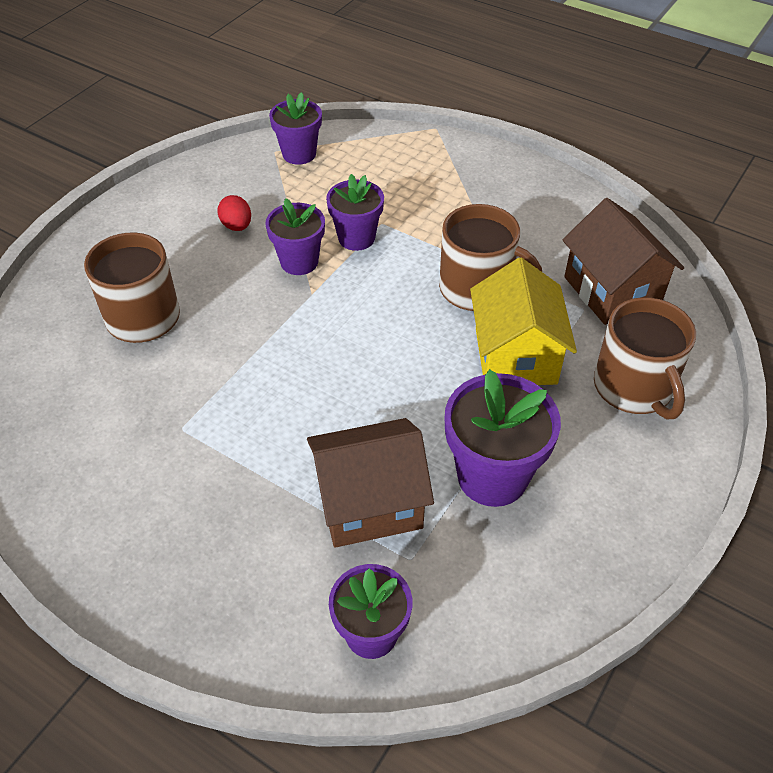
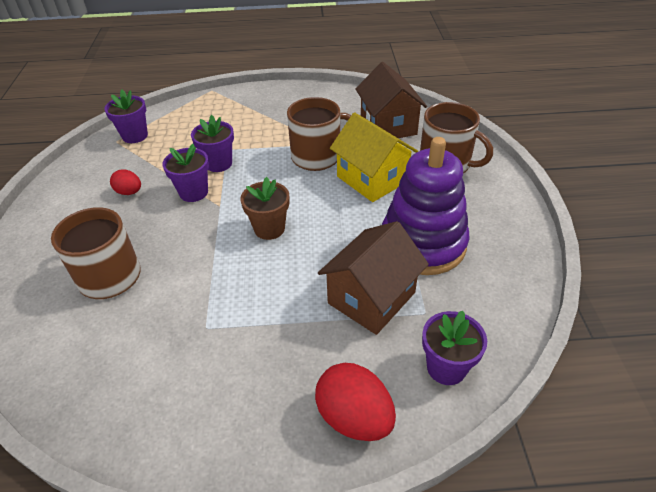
camera: 35 degrees left, 5 degrees down
purple flower pot [445,369,561,507] -> purple stacking toy [382,137,469,275]
brown house [563,198,684,325] -> brown house turned 45 degrees clockwise [355,62,427,138]
none -> brown flower pot [241,177,289,240]
none -> red egg [315,363,396,441]

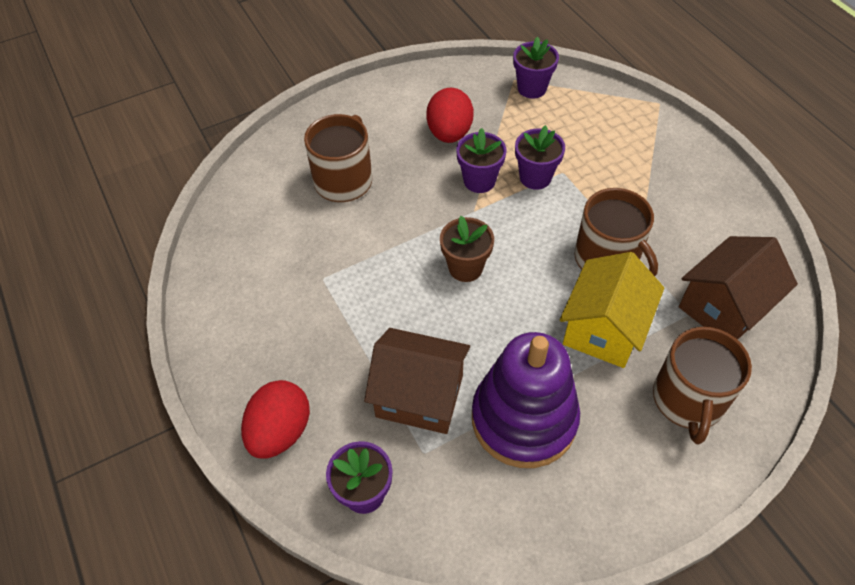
camera: 65 degrees right, 10 degrees up
red egg [110,169,141,195] -> red egg [426,88,474,143], size x1.74

